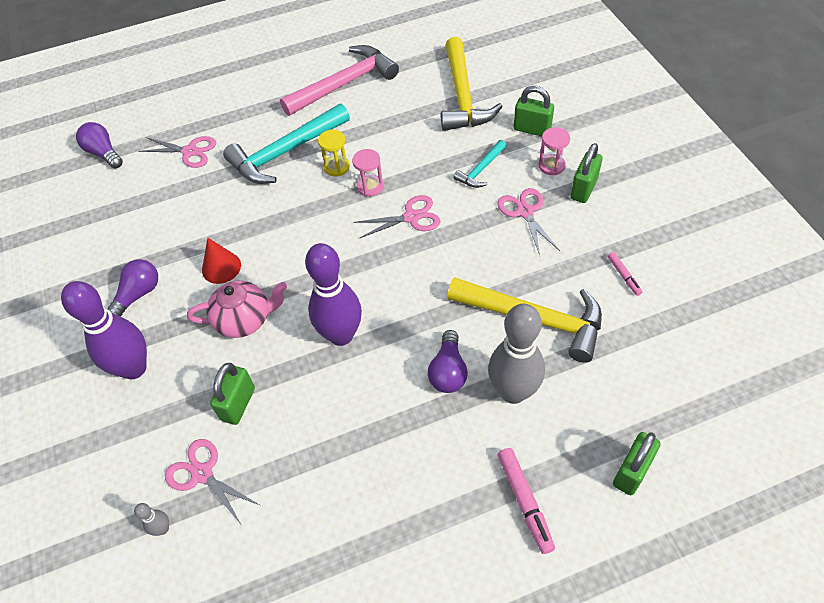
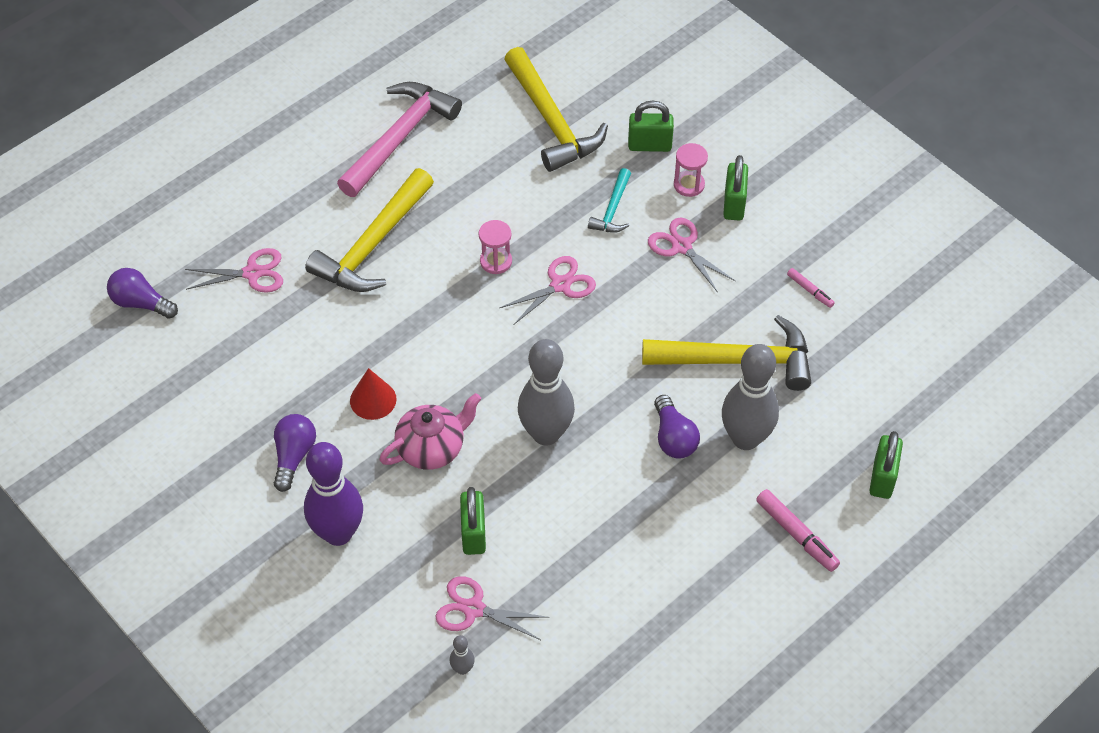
camera: 25 degrees left, 0 degrees up
turquoise hammer [223,104,350,184] -> yellow hammer [305,168,434,292]
purple bowling pin [305,243,362,346] -> grey bowling pin [518,339,575,446]
yellow hourglass [318,130,350,177] -> none

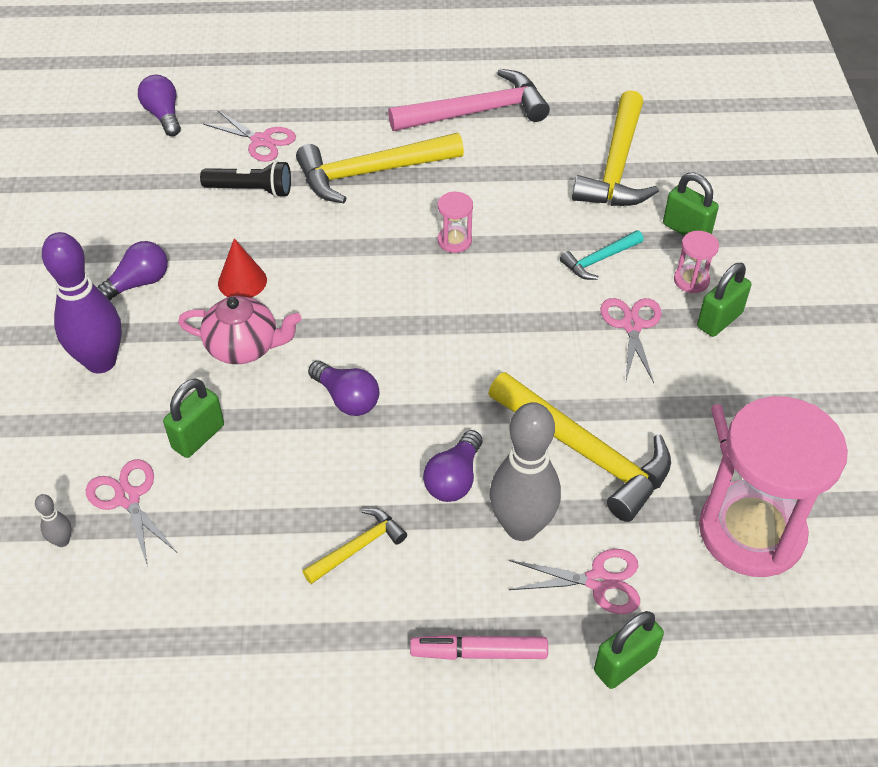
camera: 40 degrees right, 5 degrees down
pink scissors [500,256,596,325] -> pink scissors moved to [509,549,640,614]
grey bowling pin [518,339,575,446] -> purple light bulb [308,361,380,416]
pink marker [756,489,840,572] -> pink marker turned 90 degrees clockwise [410,635,548,660]
none -> black flashlight [200,160,291,198]
none -> yellow hammer [302,508,407,584]
none -> pink hourglass [699,396,848,577]

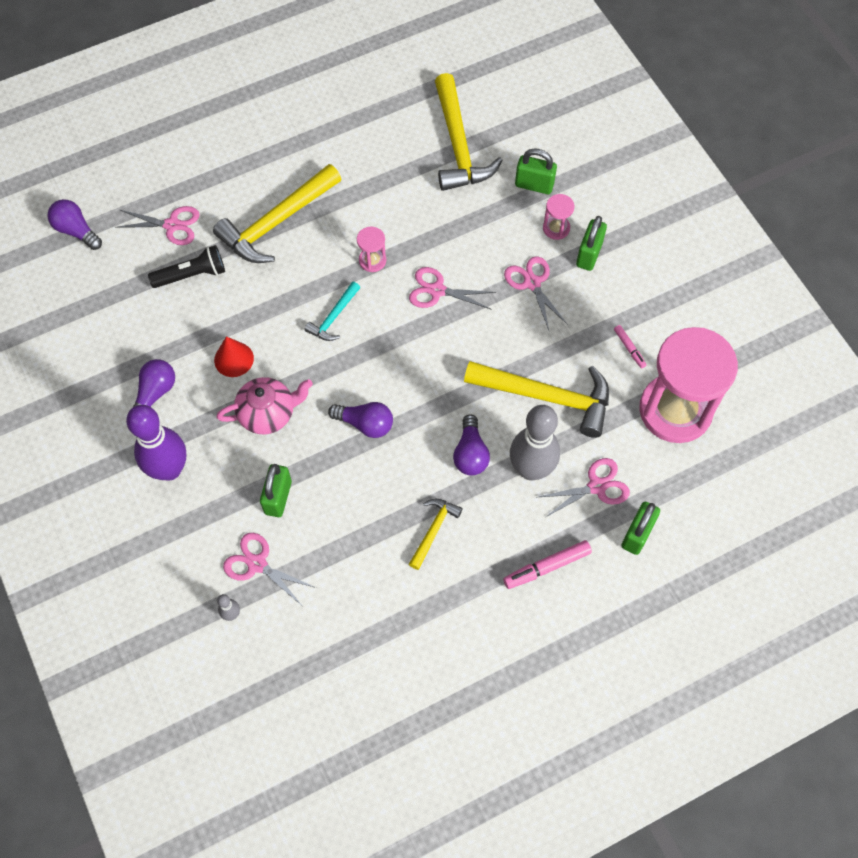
camera: 25 degrees left, 15 degrees up
pink hammer [388,69,550,131] -> none
turquoise hammer [560,230,644,280] -> turquoise hammer moved to [304,281,360,341]
none -> pink scissors [409,267,496,310]

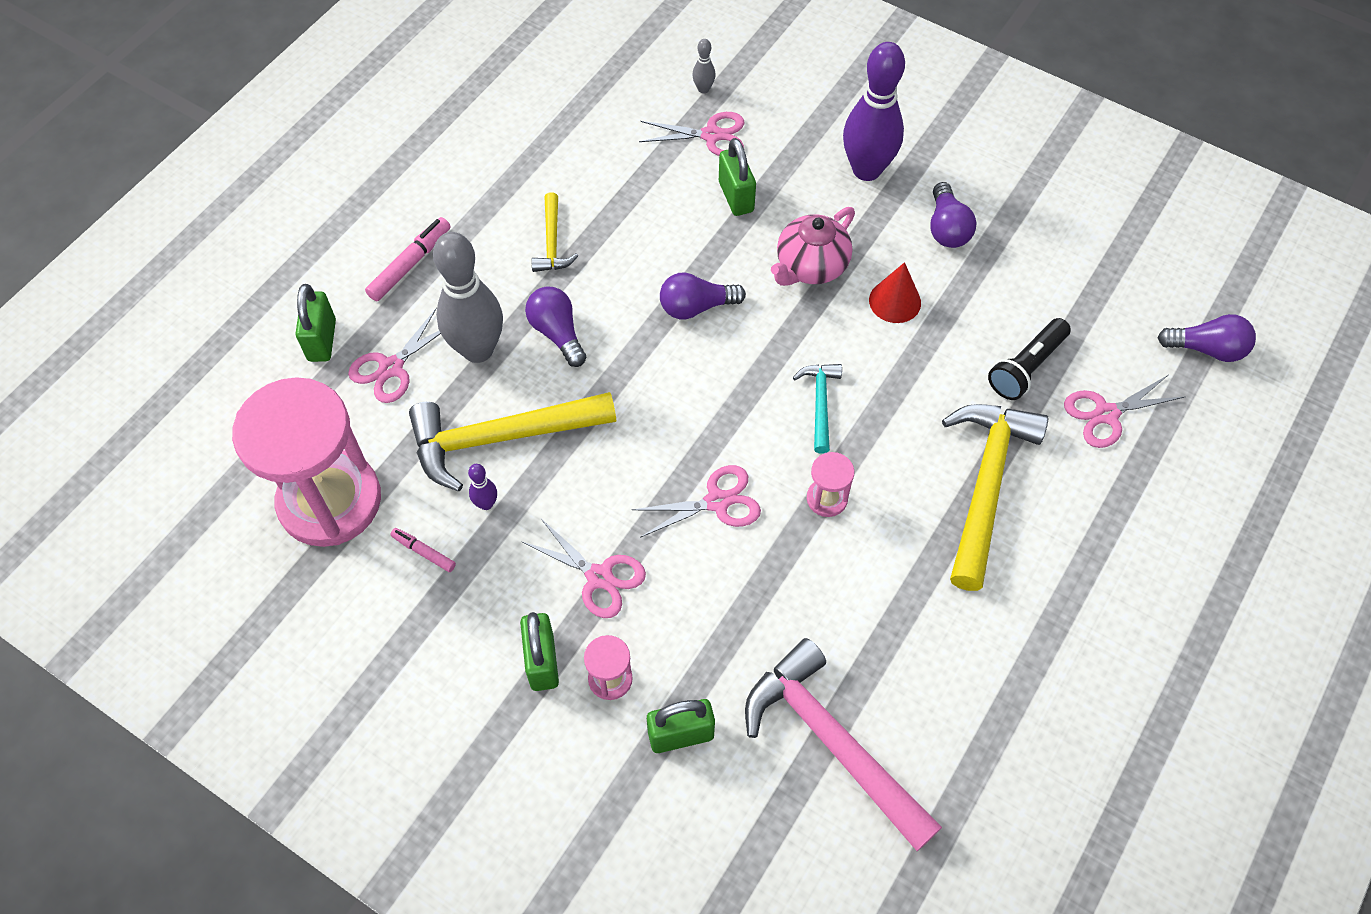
camera: 150 degrees right, 5 degrees down
yellow hammer [435,73,503,191] -> pink hammer [745,638,942,851]
none -> purple bowling pin [468,464,497,510]

